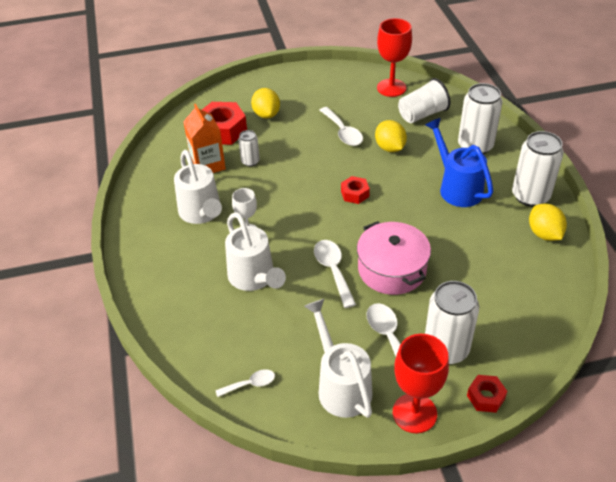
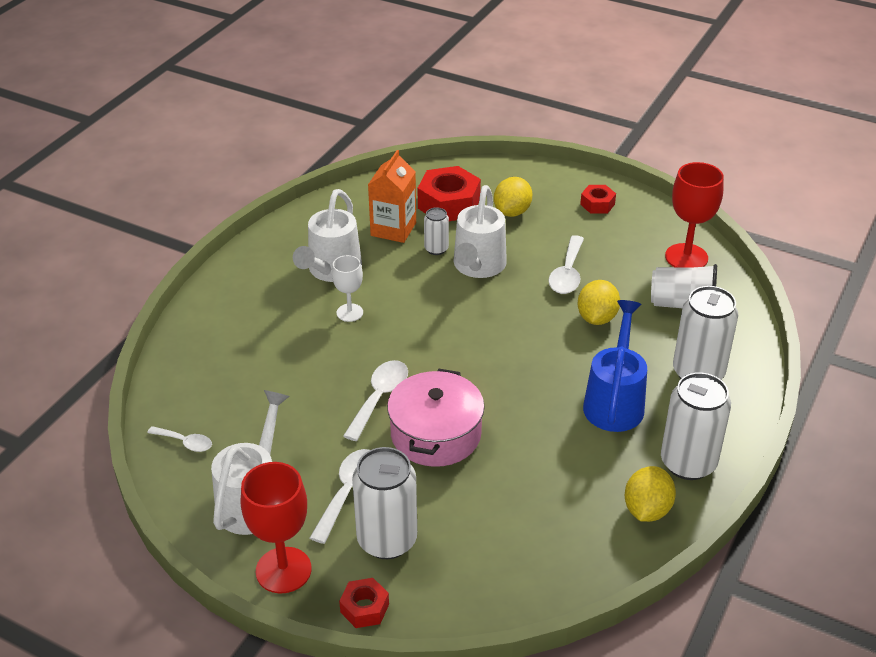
camera: 40 degrees right, 5 degrees down
white watering can [225,212,286,291] -> white watering can moved to [454,185,507,278]
red nut [341,176,370,204] -> red nut moved to [580,185,616,214]

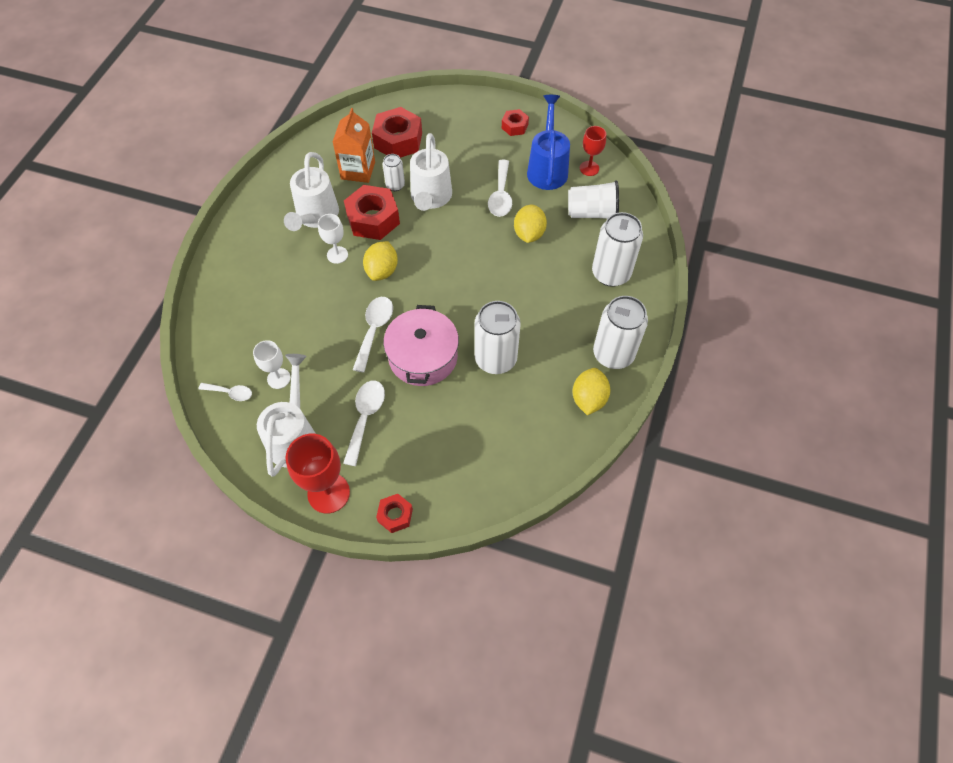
camera: 10 degrees left, 20 degrees up
white can [352,447,417,559] -> white can moved to [474,301,521,374]
yellow lemon [494,177,532,217] -> yellow lemon moved to [363,241,398,281]
blue watering can [583,300,647,432] -> blue watering can moved to [527,95,570,190]
red goblet [665,162,724,268] -> red goblet [580,126,606,176], size x0.60
none -> white goblet [253,340,291,389]
none -> red nut [344,185,400,240]

